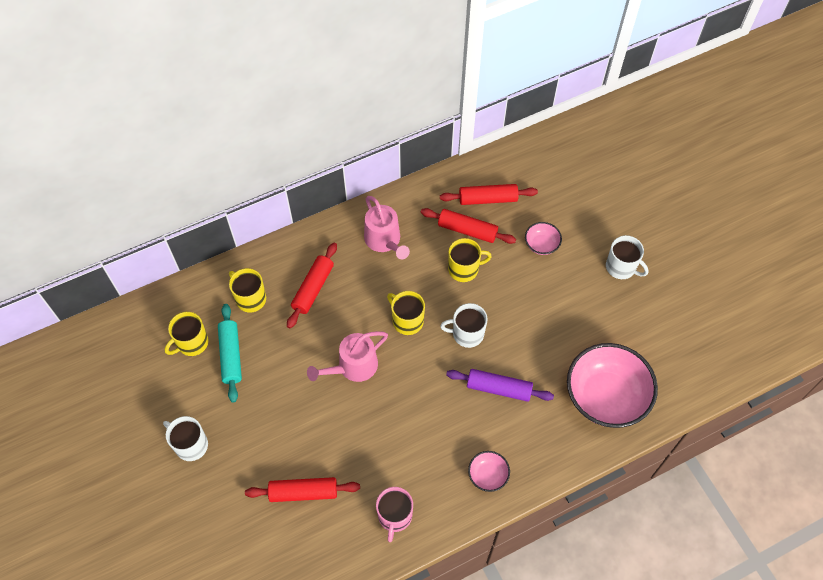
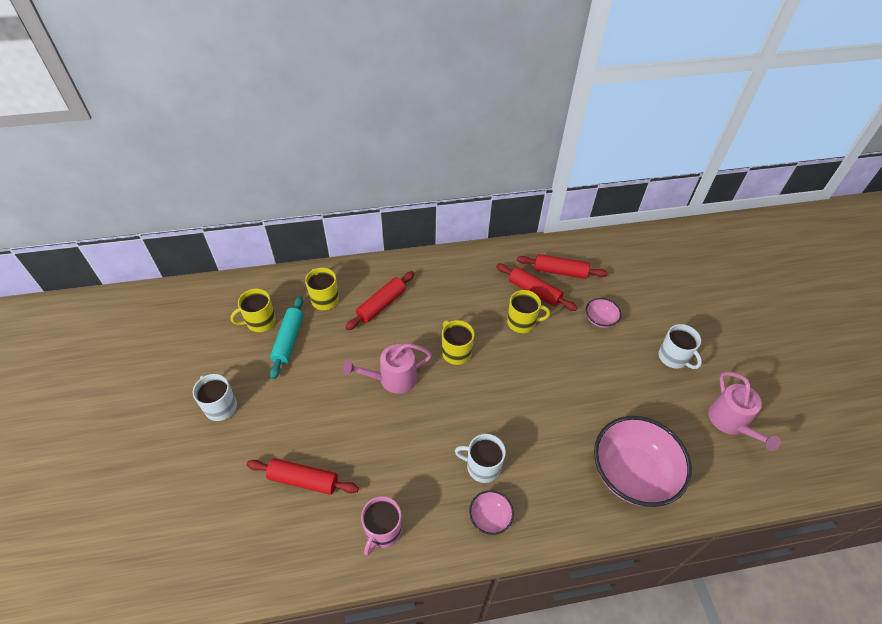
camera: 15 degrees right, 10 degrees down
pink watering can [364,196,410,259] -> pink watering can moved to [708,372,781,451]
white mug [440,303,488,348] -> white mug moved to [455,434,506,483]
purple rolling pin [446,369,554,402] -> none

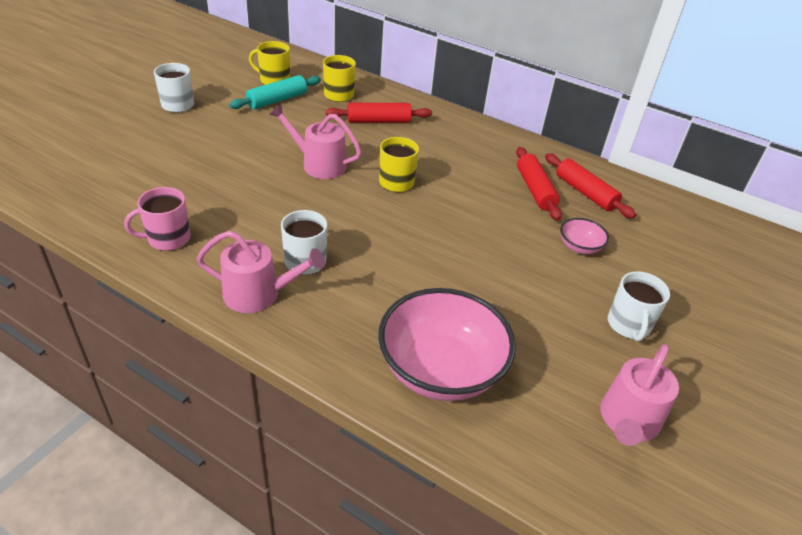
camera: 40 degrees right, 10 degrees down
red rolling pin [246,458,359,495] -> none
pink bowl [469,490,514,535] -> pink watering can [197,231,325,313]
yellow mug [507,290,550,333] -> none

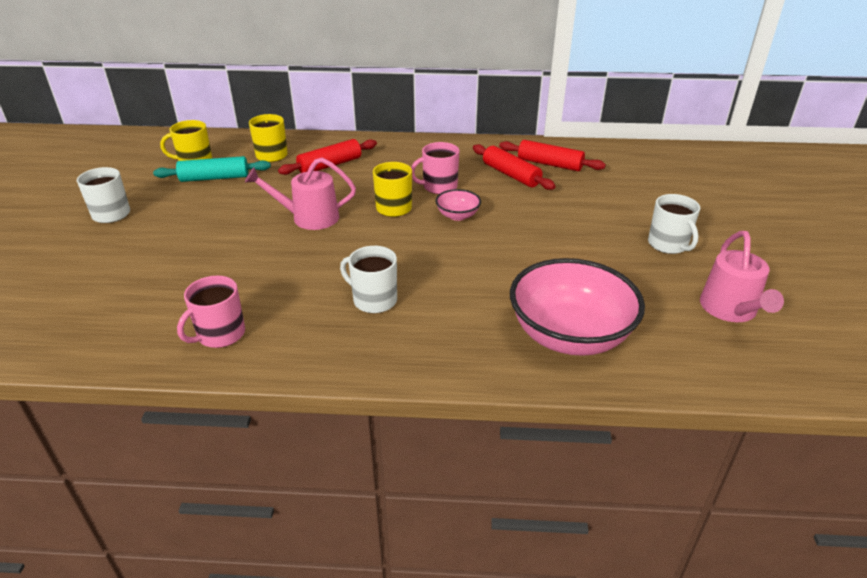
camera: 25 degrees left, 5 degrees down
pink watering can [197,231,325,313] -> none
turquoise rolling pin [229,75,321,109] -> turquoise rolling pin turned 60 degrees clockwise [153,156,271,182]
pink bowl [560,218,609,254] -> pink bowl moved to [435,189,481,221]
none -> pink mug [411,142,459,194]

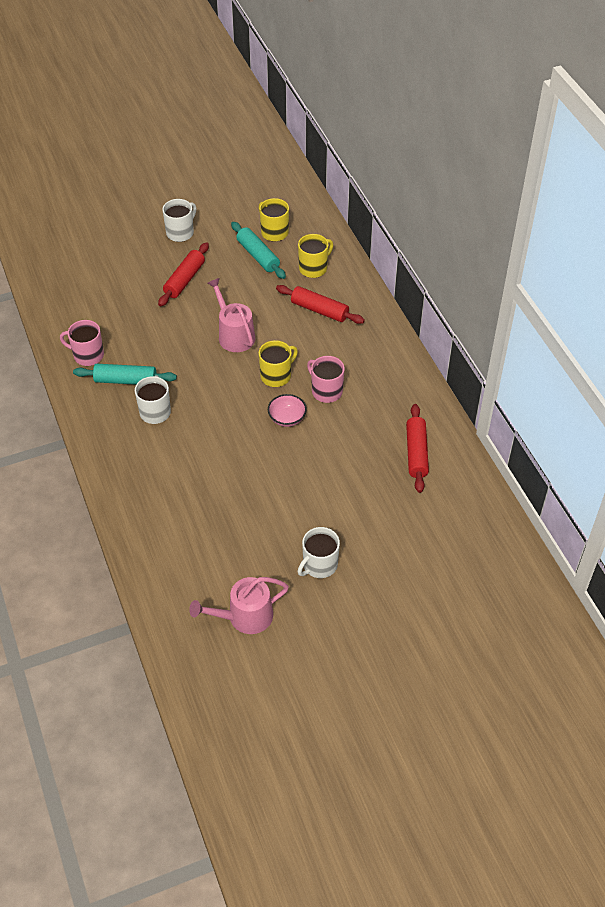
camera: 65 degrees right, 15 degrees up
red rolling pin [473,144,556,190] -> red rolling pin moved to [158,242,209,307]
pink bowl [510,258,645,356] -> none
none -> turquoise rolling pin [73,364,177,385]

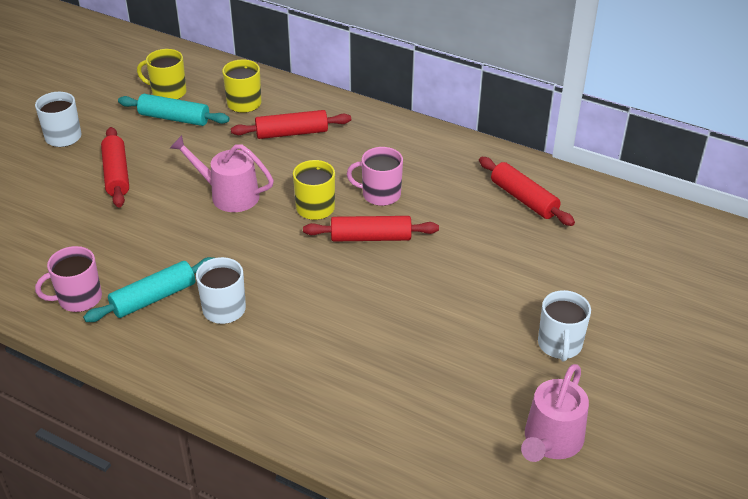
camera: 40 degrees left, 10 degrees down
pink bowl [268,394,307,427] -> red rolling pin [303,216,439,241]

